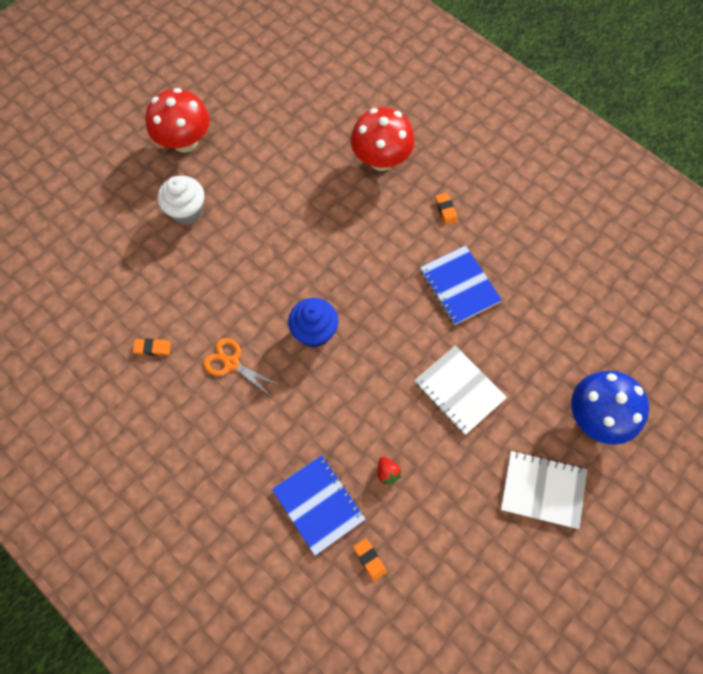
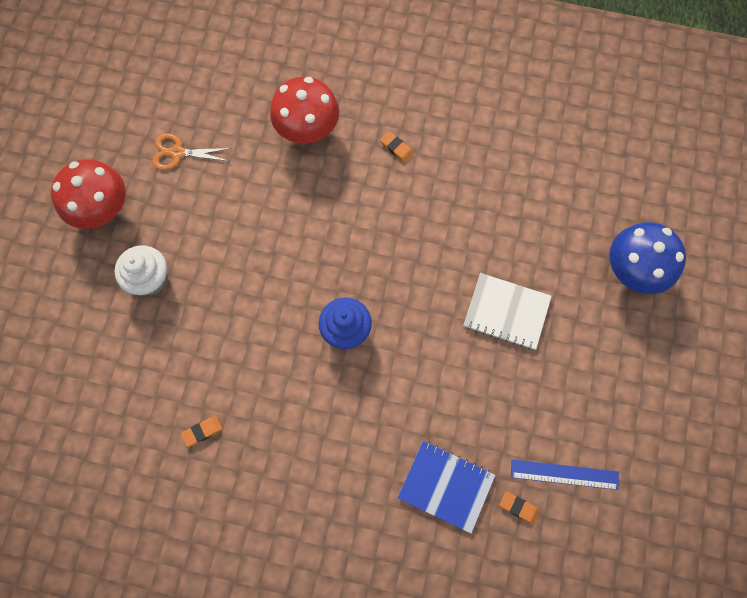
camera: 30 degrees left, 5 degrees up
orange scissors [203,338,281,396] -> orange scissors moved to [152,133,232,170]
red strawberry [378,457,401,485] -> none
blue notebook [420,245,502,325] -> none
white notebook [501,451,587,529] -> none
none -> blue ruler [511,459,619,490]

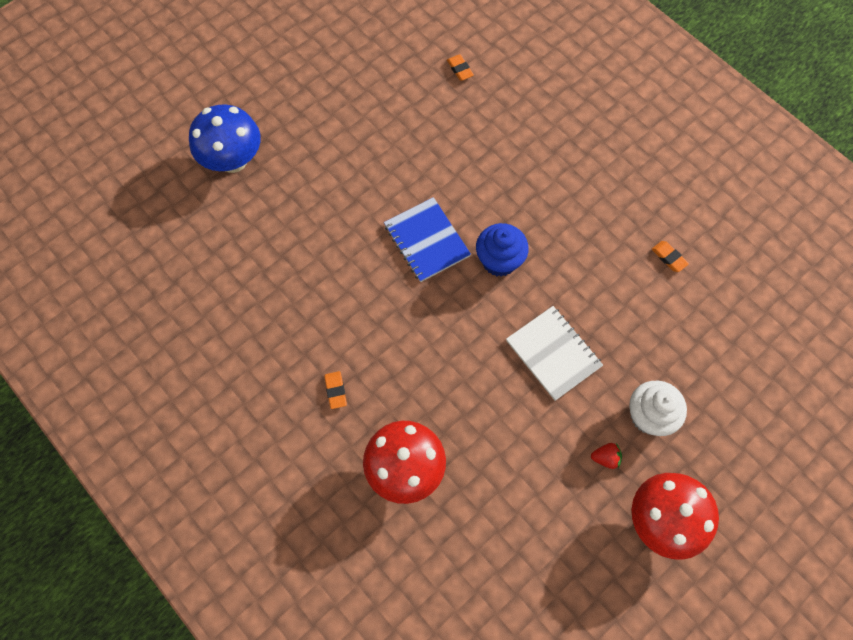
camera: 145 degrees left, 5 degrees down
orange scissors [152,133,232,170] -> none
orange eraser [181,416,222,447] -> orange eraser turned 45 degrees clockwise [652,241,689,272]
blue notebook [398,441,496,534] -> blue notebook moved to [384,197,471,282]
white notebook [464,273,552,350] -> white notebook moved to [506,306,603,401]
blue ruler [511,459,619,490] -> none
none -> red strawberry [591,443,622,469]

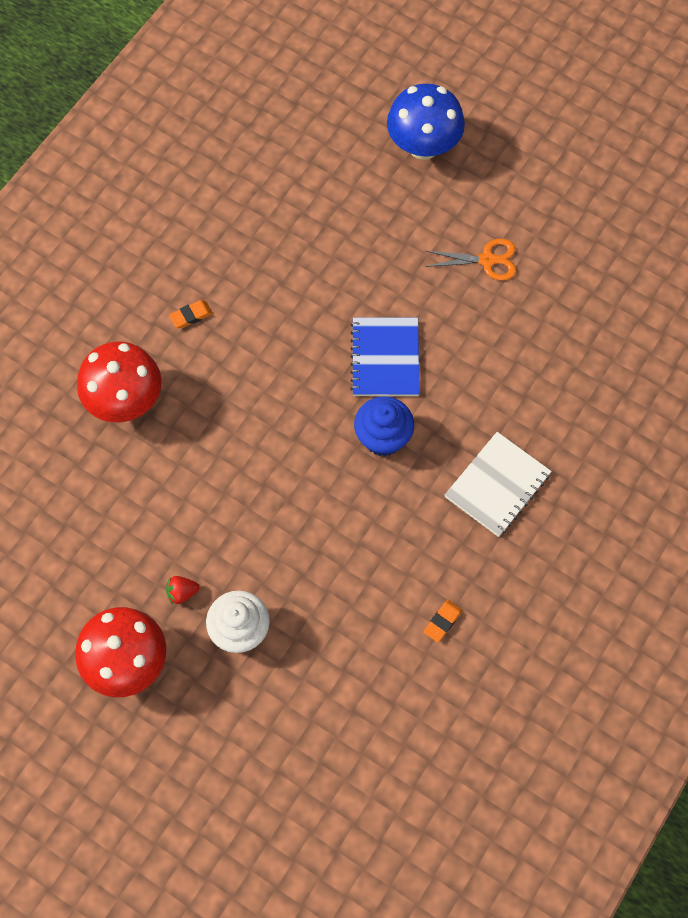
camera: 75 degrees right, 0 degrees up
blue notebook [384,197,471,282] -> blue notebook turned 45 degrees counterclockwise [350,317,420,396]
orange eraser [447,55,474,81] -> none
white notebook [506,306,603,401] -> white notebook moved to [445,432,552,537]
red strawberry [591,443,622,469] -> red strawberry turned 90 degrees clockwise [166,576,199,604]
none -> orange scissors [425,239,516,281]

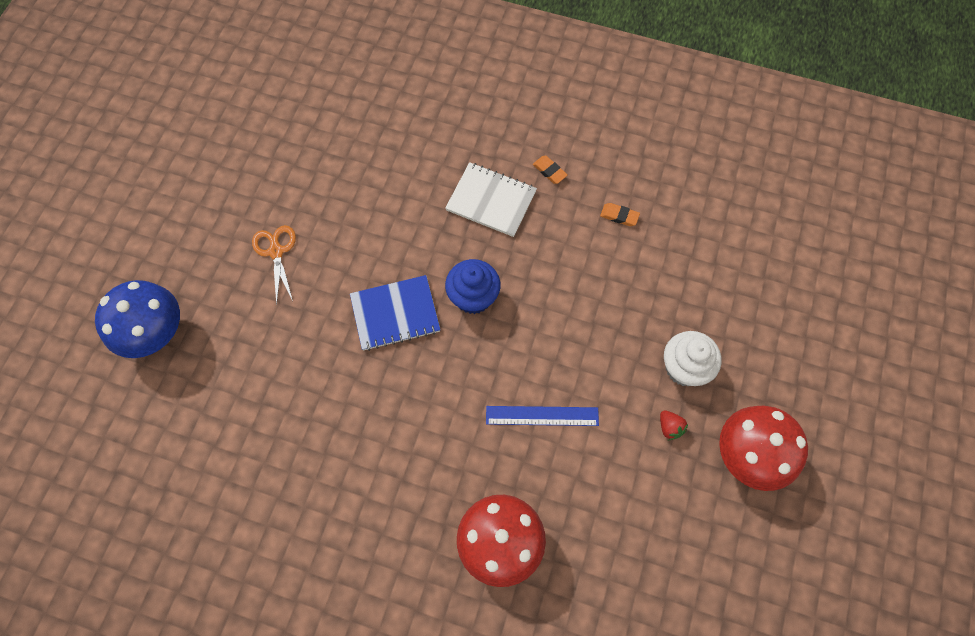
camera: 105 degrees left, 0 degrees up
orange eraser [169,300,213,328] -> orange eraser moved to [533,156,568,184]
none -> blue ruler [486,406,599,426]

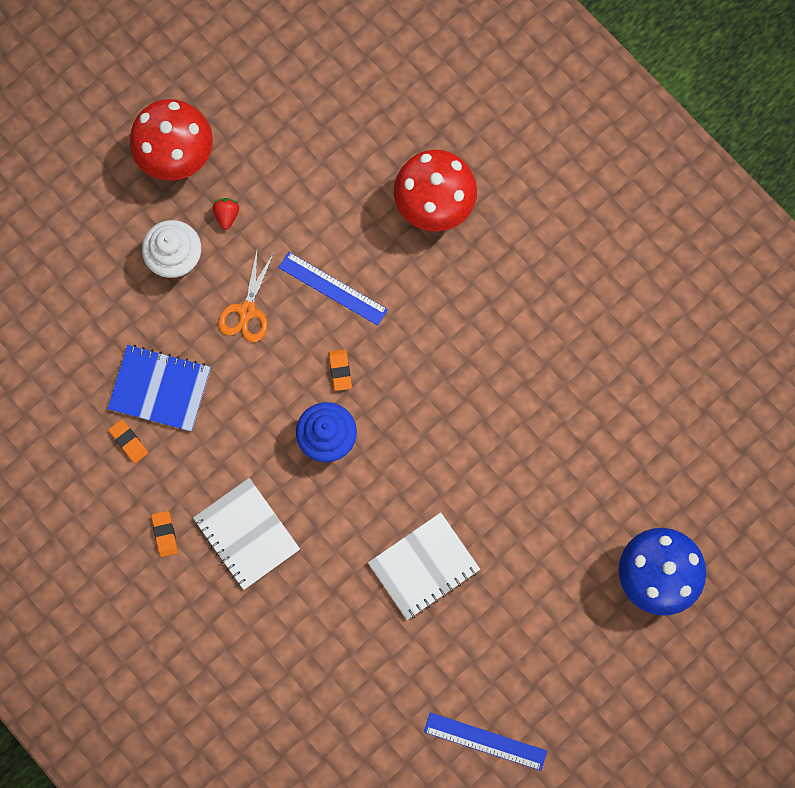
camera: 150 degrees left, 10 degrees up
orange scissors [252,225,296,305] -> orange scissors moved to [218,251,274,342]
blue notebook [350,275,440,351] -> blue notebook moved to [107,345,211,432]
none -> orange eraser [329,349,352,391]
none -> white notebook [368,513,480,620]
none -> blue ruler [424,712,547,771]

